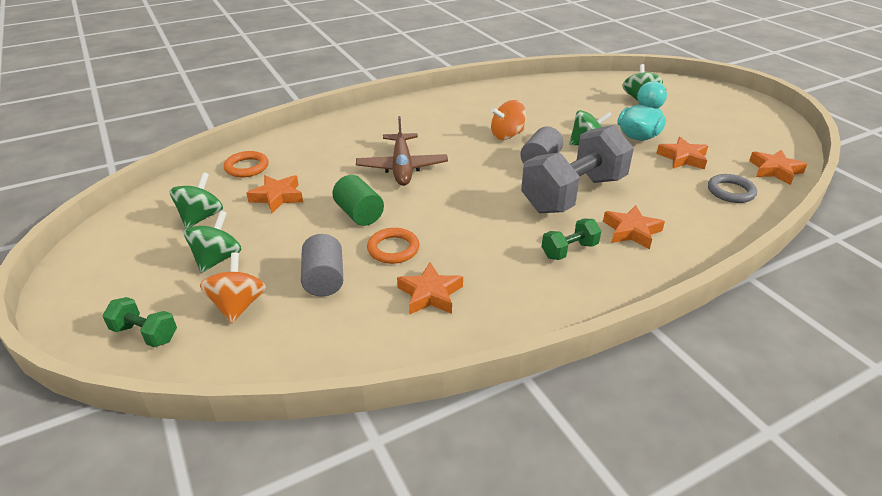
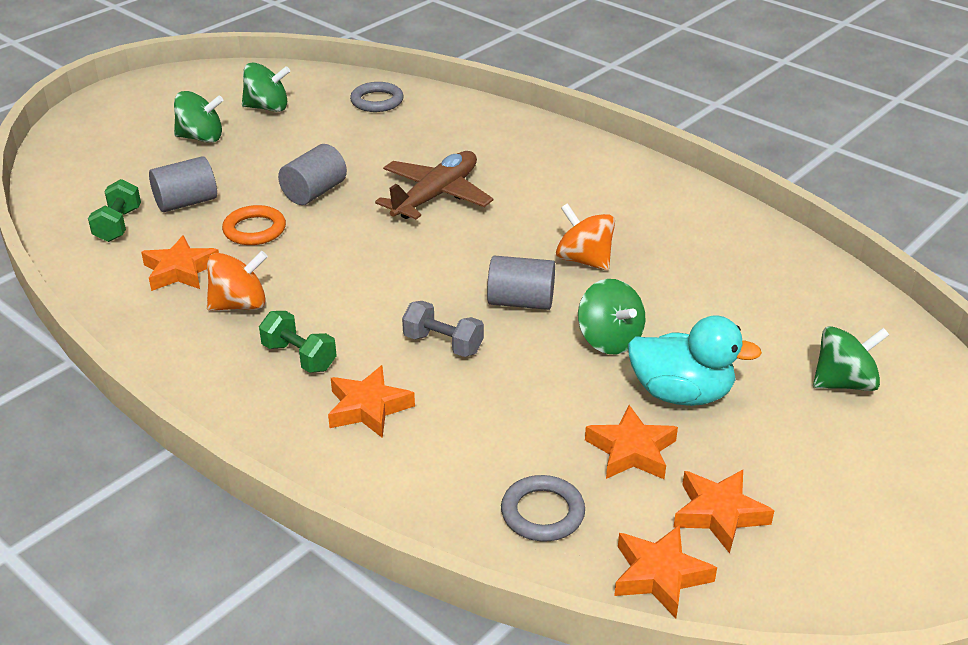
camera: 70 degrees right, 0 degrees up
green dumbbell [103,297,177,347] -> green dumbbell moved to [88,179,141,242]
orange spinning top [200,252,266,324] -> orange spinning top moved to [207,251,268,311]
orange ring [224,151,269,177] -> grey ring [350,82,404,112]
orange star [246,175,303,213] -> orange star moved to [674,470,774,553]
green cylinder [332,175,384,226] -> grey cylinder [278,144,347,205]
brown plane [356,116,448,186] -> brown plane turned 150 degrees clockwise [375,151,493,219]
grey dumbbell [521,125,634,213] -> grey dumbbell [402,301,484,357], size x0.44

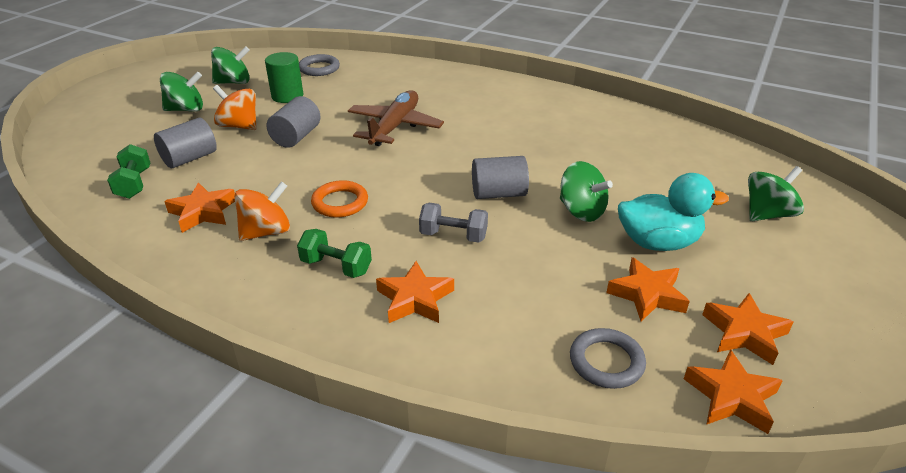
camera: 15 degrees left, 0 degrees up
orange ring [222,205,286,245] -> orange ring moved to [311,180,368,218]
orange spinning top [556,203,615,271] -> orange spinning top moved to [213,85,257,130]
none -> green cylinder [265,52,303,103]

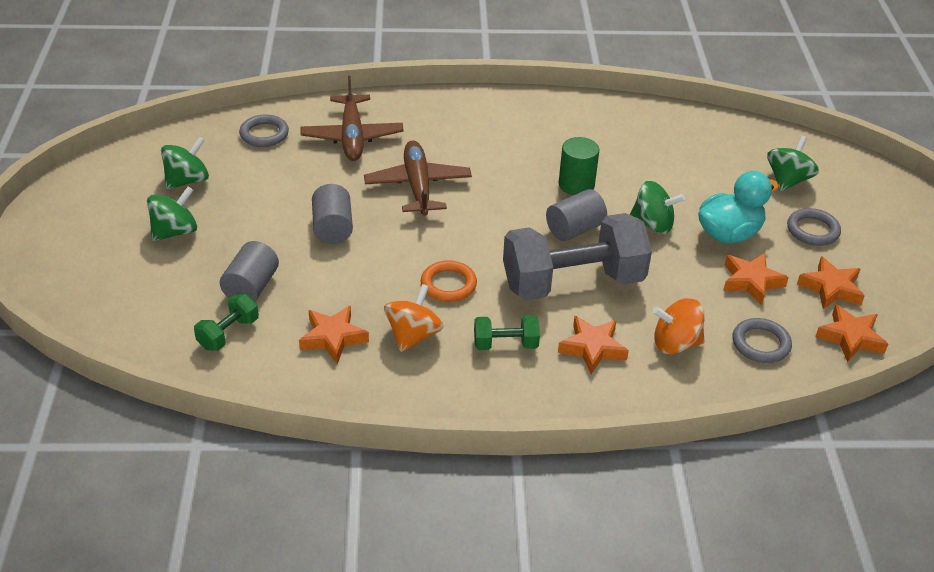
camera: 30 degrees left, 5 degrees up
green dumbbell [107,144,150,199] -> green dumbbell turned 75 degrees clockwise [194,294,259,351]
orange spinning top [213,85,257,130] -> orange spinning top moved to [653,298,705,354]
green cylinder [265,52,303,103] -> green cylinder moved to [559,137,599,195]
grey dumbbell [419,203,488,243] -> grey dumbbell [503,213,652,300], size x2.25
none -> brown plane [301,76,404,161]
none -> grey ring [787,208,841,246]

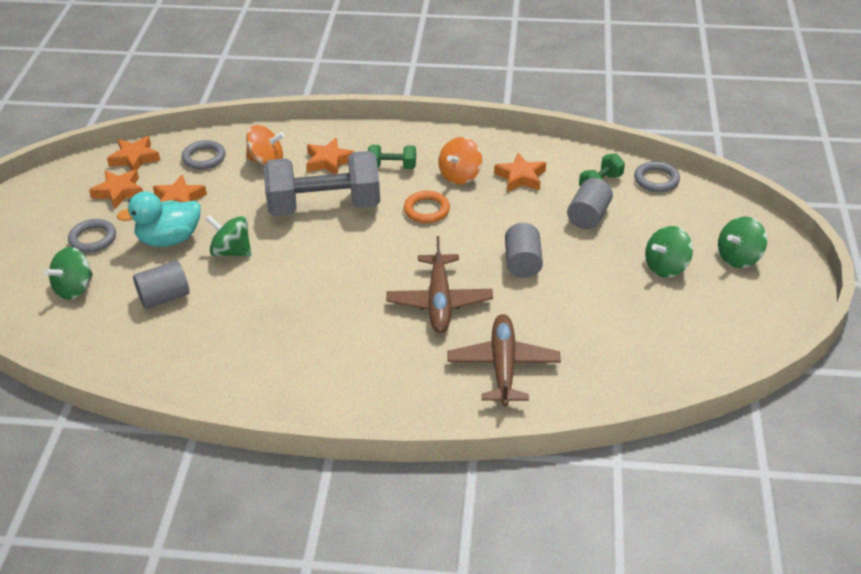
camera: 170 degrees left, 0 degrees up
green spinning top [161,137,209,189] -> green spinning top moved to [718,217,767,268]
grey ring [239,114,289,147] -> grey ring moved to [634,161,680,192]
grey cylinder [546,189,607,241] -> grey cylinder moved to [133,261,190,309]
green cylinder [559,137,599,195] -> none

